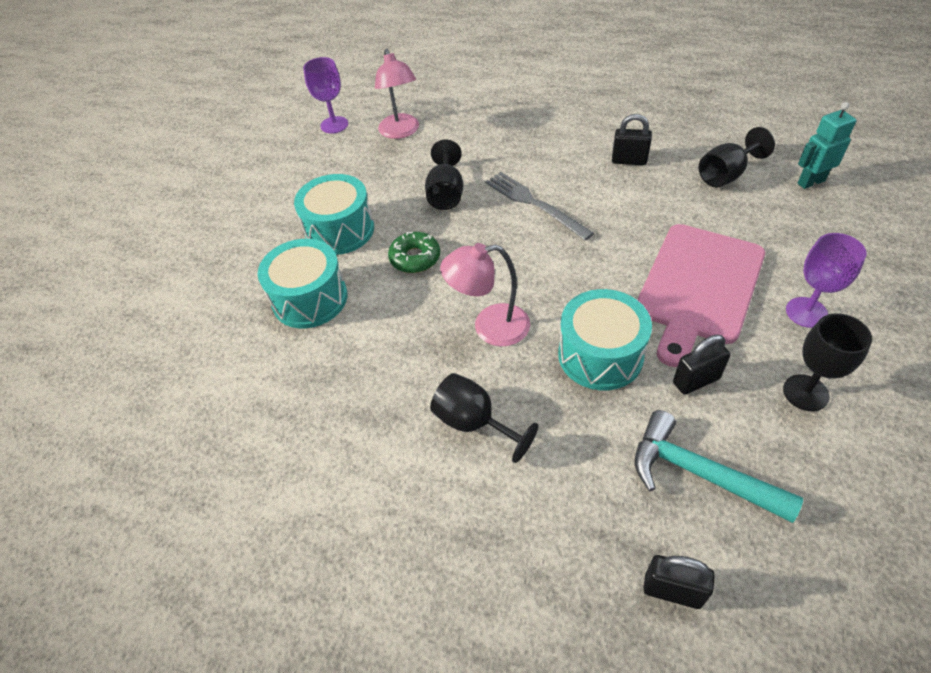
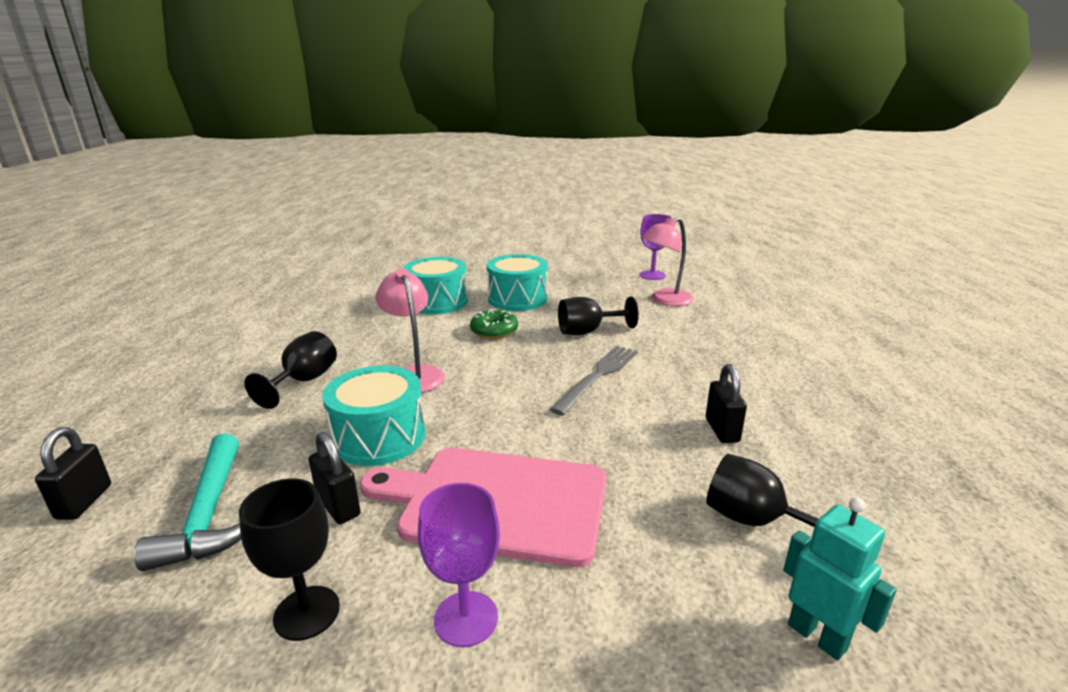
camera: 70 degrees right, 25 degrees down
turquoise hammer [635,410,803,523] -> turquoise hammer turned 150 degrees clockwise [134,433,241,571]

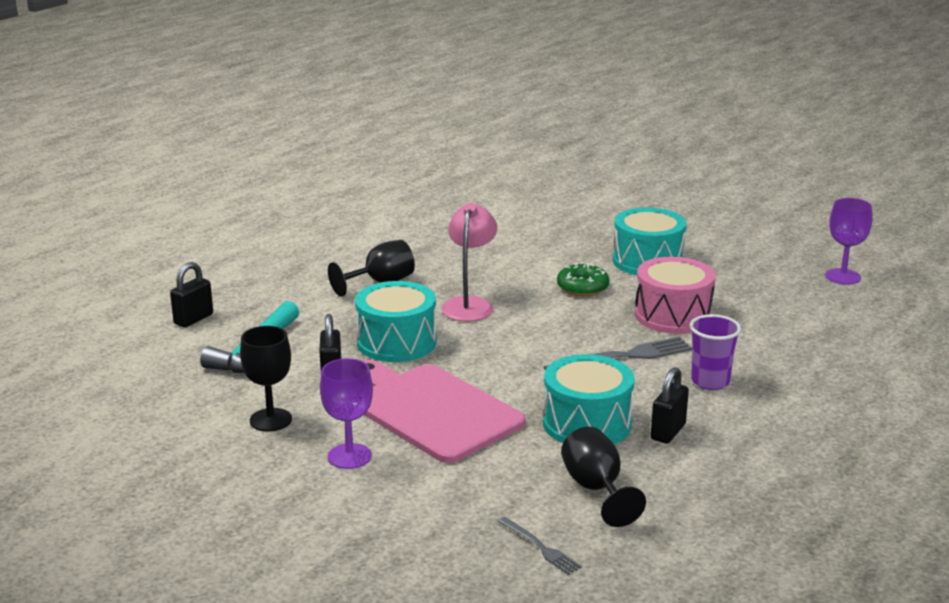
camera: 35 degrees right, 0 degrees up
turquoise drum [404,257,468,314] -> turquoise drum moved to [543,354,635,444]
black goblet [558,296,639,335] -> pink drum [635,257,716,334]
pink lamp [642,217,694,306] -> none
turquoise robot [783,497,897,660] -> grey fork [498,517,582,575]
none -> purple cup [690,314,741,390]

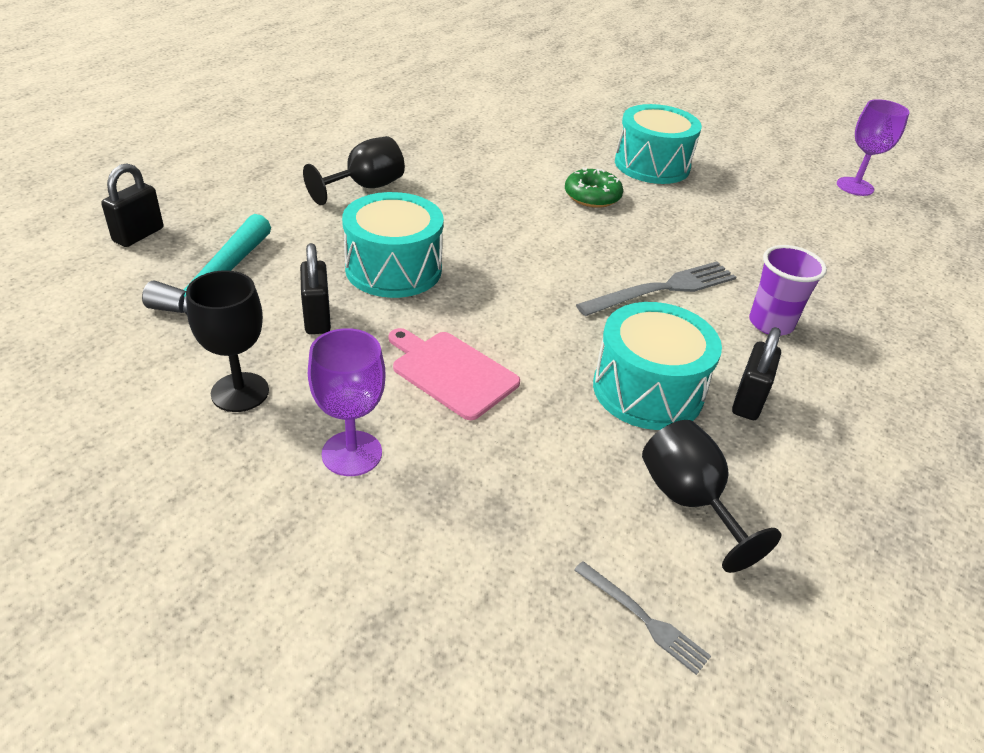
camera: 10 degrees left, 15 degrees up
pink cutting board [362,360,525,463] -> pink cutting board [389,328,520,420], size x0.57
pink lamp [441,203,497,321] -> none
pink drum [635,257,716,334] -> none

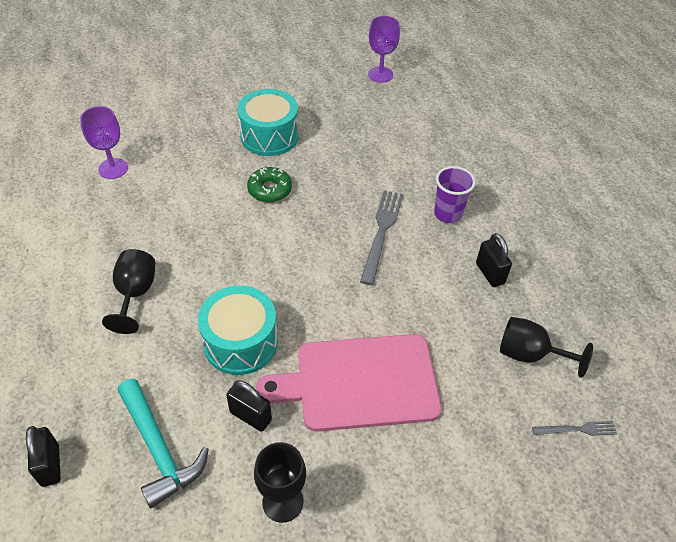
camera: 45 degrees left, 10 degrees up
purple goblet [308,328,385,476] -> purple goblet moved to [80,106,128,179]
pink cutting board [389,328,520,420] -> pink cutting board [256,334,441,432], size x1.76
turquoise drum [593,302,722,430] -> none

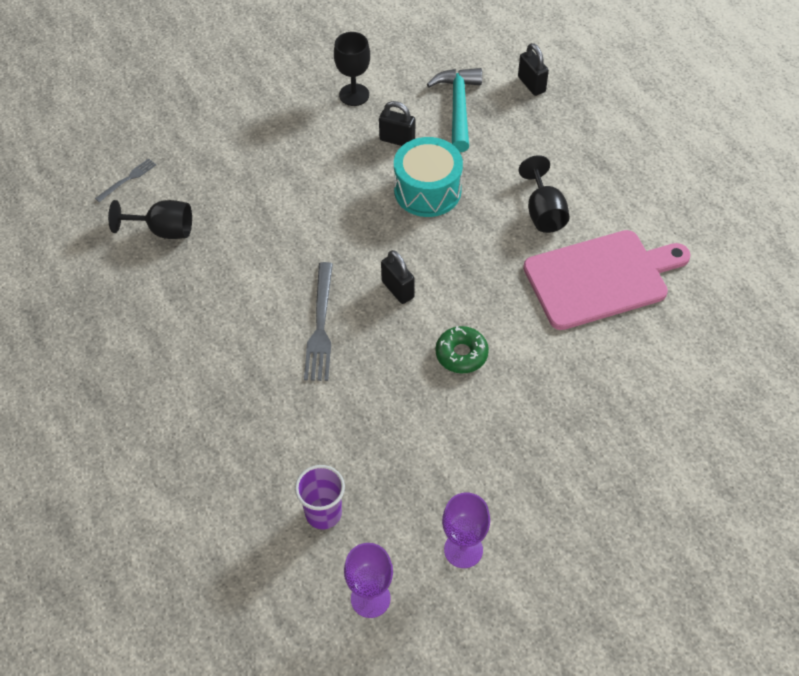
camera: 170 degrees right, 5 degrees up
purple goblet [80,106,128,179] -> purple goblet moved to [442,493,490,568]
turquoise hammer [117,379,209,508] -> turquoise hammer turned 45 degrees clockwise [427,68,482,152]
turquoise drum [238,89,299,156] -> none
pink cutting board [256,334,441,432] -> pink cutting board moved to [523,230,691,330]
purple cup [434,166,476,223] -> purple cup moved to [295,465,345,529]
black padlock [476,233,512,287] -> black padlock moved to [381,250,415,304]
grey fork [532,421,617,436] -> grey fork turned 150 degrees clockwise [95,159,156,202]

